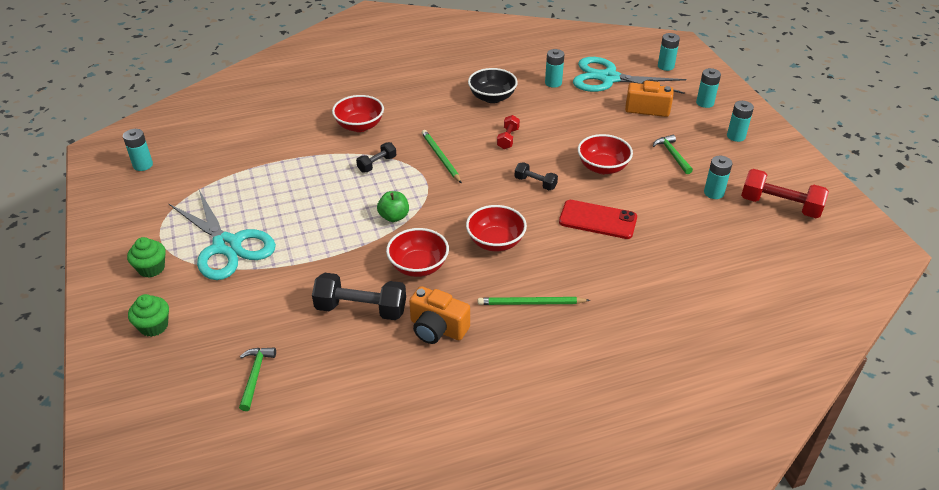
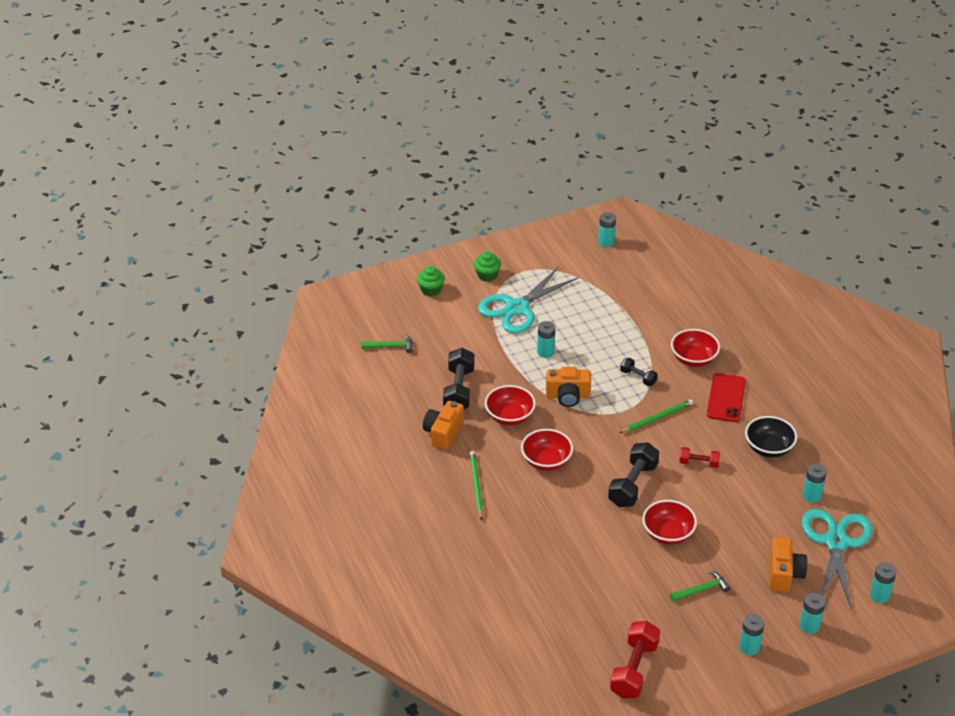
camera: 85 degrees right, 0 degrees up
green apple [377,191,409,222] -> orange camera [546,367,591,407]
black dumbbell [515,162,558,190] -> black dumbbell [608,442,659,507], size x1.80
red phone [559,200,637,239] -> red phone moved to [707,373,746,422]
turquoise battery [704,156,732,199] -> turquoise battery moved to [537,321,556,358]

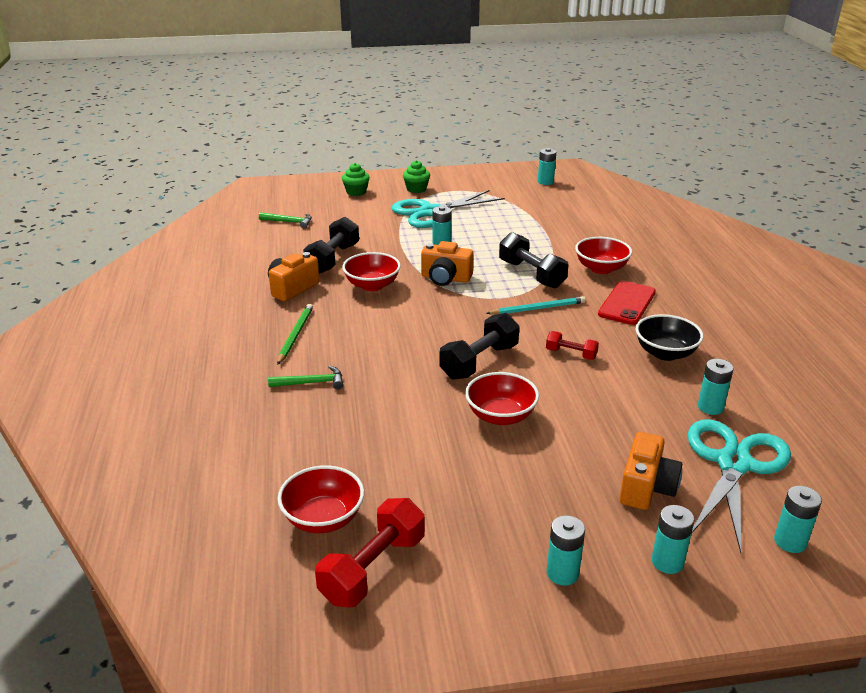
camera: 15 degrees right, 10 degrees down
red bowl [521,429,573,471] -> red bowl moved to [278,465,364,533]
green pencil [619,399,693,433] -> turquoise pencil [486,296,586,315]
black dumbbell [620,358,658,386] -> black dumbbell [499,232,568,288], size x1.80
green hammer [670,571,730,602] -> green hammer moved to [268,366,343,389]

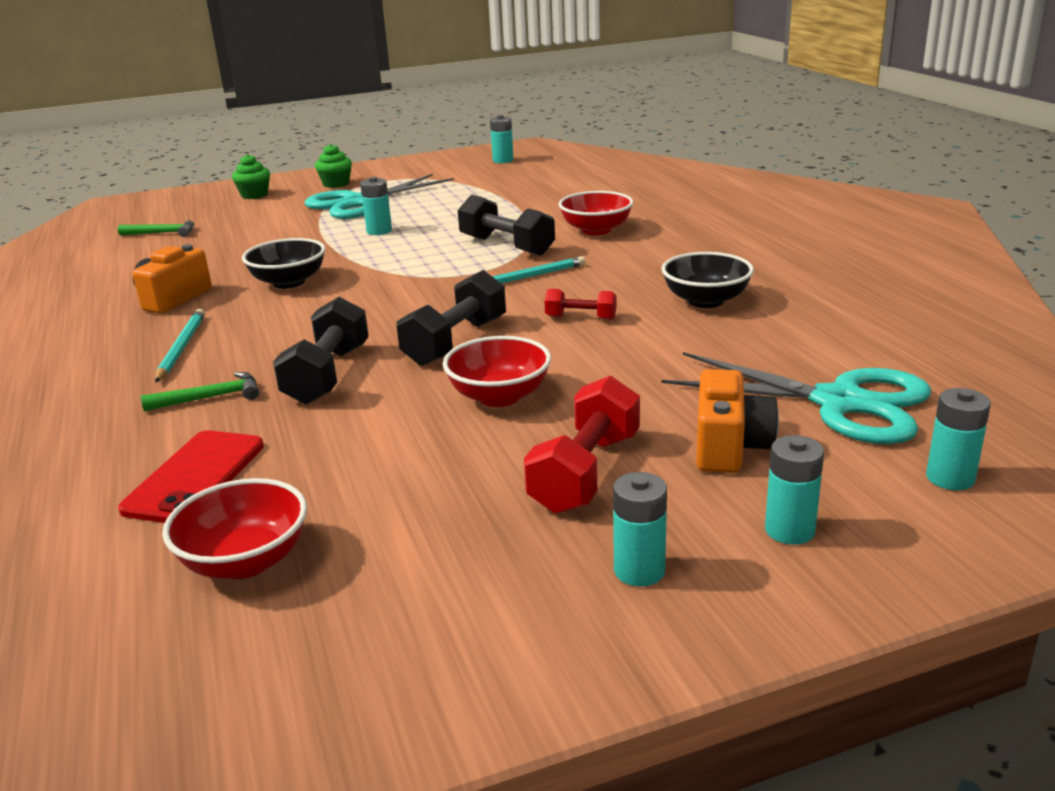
camera: 10 degrees left, 5 degrees down
green pencil [277,304,313,365] -> turquoise pencil [155,309,205,383]
black dumbbell [303,217,359,274] -> black dumbbell moved to [273,297,369,405]
red dumbbell [315,498,425,607] -> red dumbbell moved to [524,376,640,514]
red bowl [342,252,401,291] -> black bowl [242,238,326,289]
orange camera [421,241,474,286] -> none
red phone [598,281,656,325] -> red phone moved to [118,430,264,523]
turquoise scissors [688,419,791,553] -> turquoise scissors turned 105 degrees clockwise [661,352,931,444]
turquoise battery [698,359,734,415] -> none

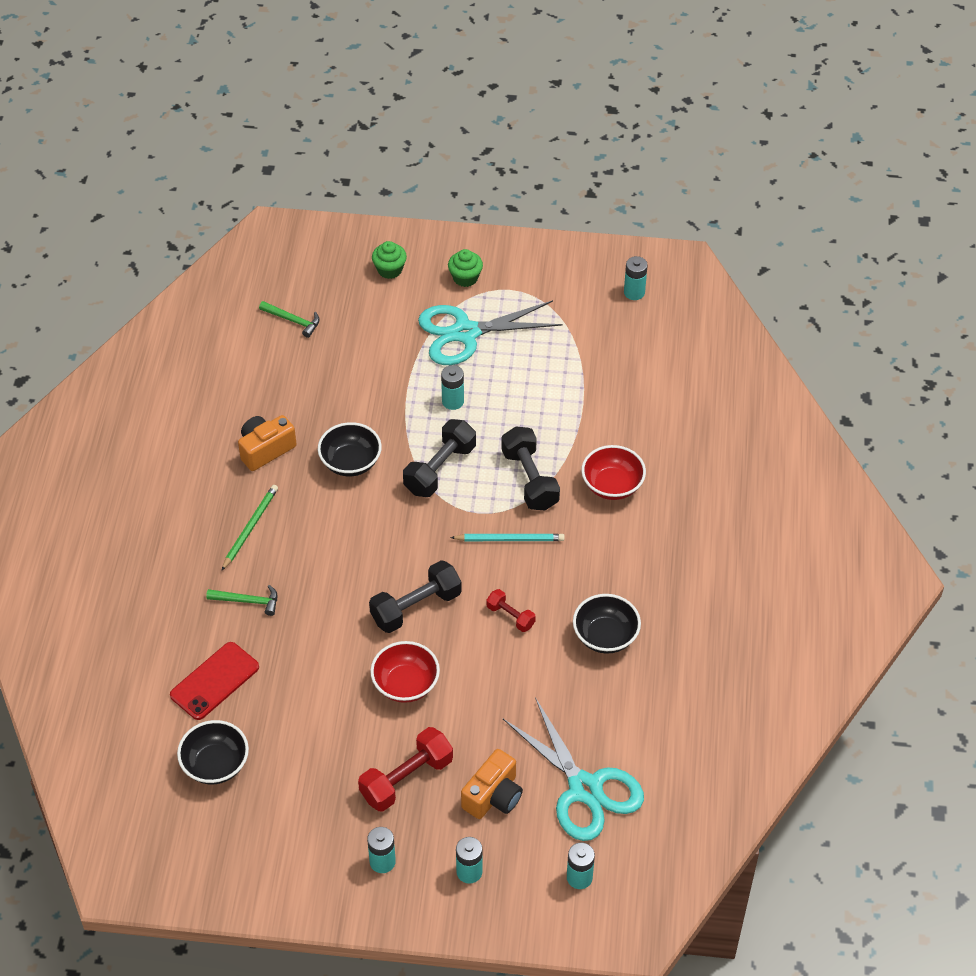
camera: 25 degrees right, 25 degrees up
turquoise pencil [155,309,205,383] -> green pencil [222,485,278,570]
red bowl [162,478,307,579] -> black bowl [177,720,249,784]
black dumbbell [273,297,369,405] -> black dumbbell moved to [403,419,476,497]

